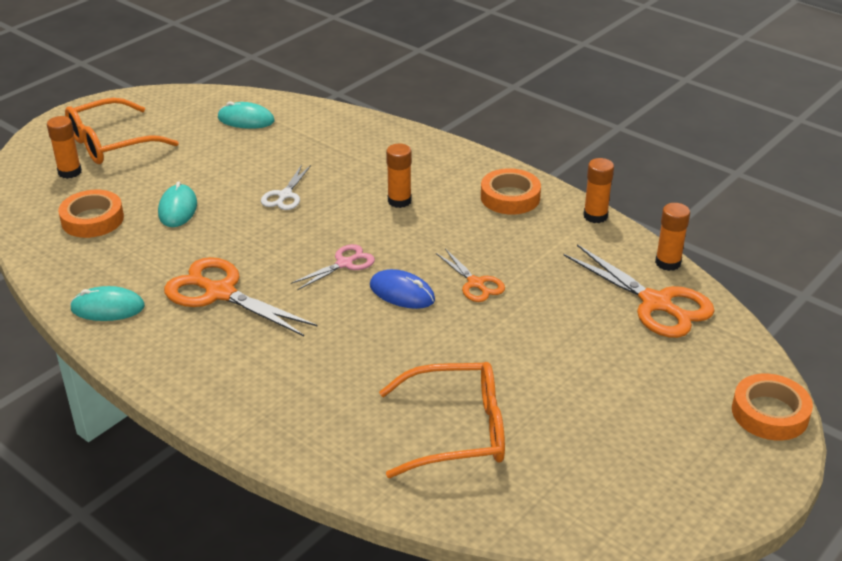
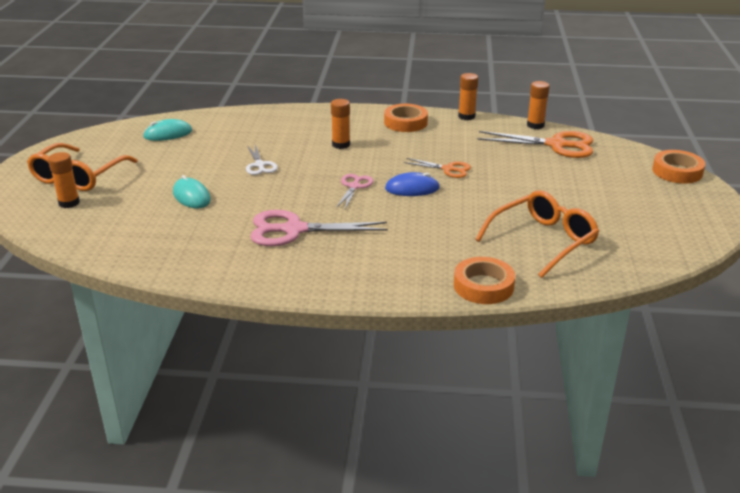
camera: 35 degrees left, 5 degrees down
orange tape [58,190,124,238] -> orange tape moved to [454,257,515,304]
turquoise mouse [70,286,145,321] -> none
orange scissors [164,257,318,336] -> pink scissors [250,210,388,246]

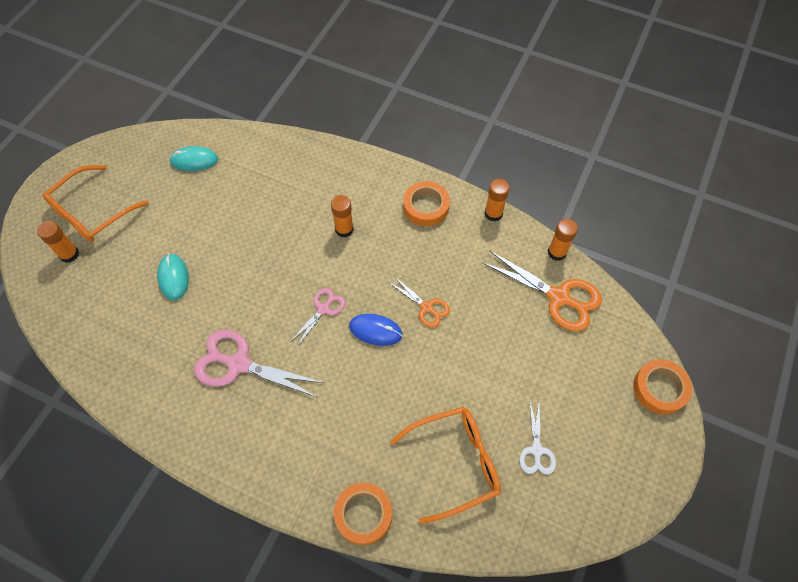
camera: 20 degrees right, 30 degrees up
white scissors [246,145,278,175] -> white scissors moved to [519,402,556,475]

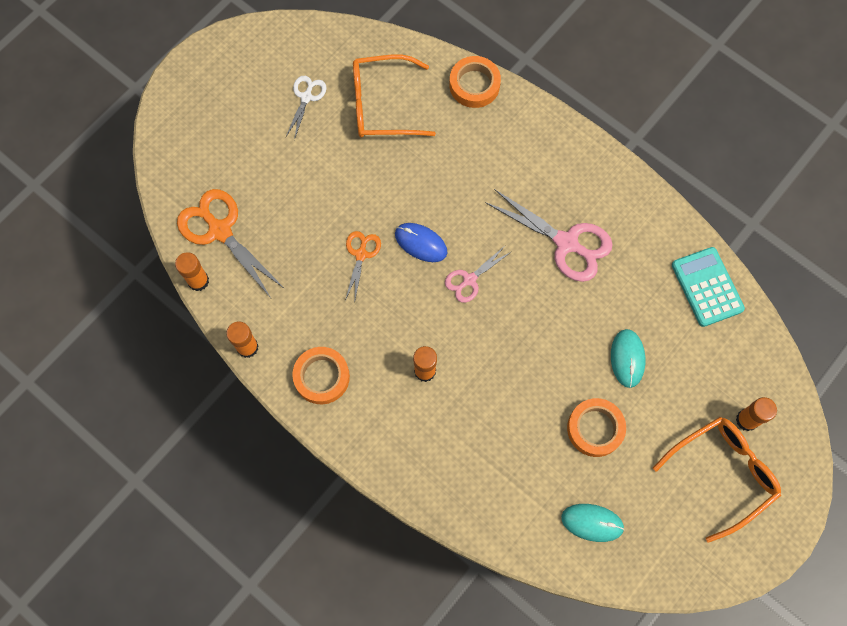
camera: 165 degrees left, 10 degrees up
orange scissors [390,276,450,328] -> orange scissors turned 45 degrees clockwise [345,231,381,301]
orange tape [633,359,692,415] -> orange tape moved to [567,398,626,457]
none -> turquoise calculator [672,247,745,327]

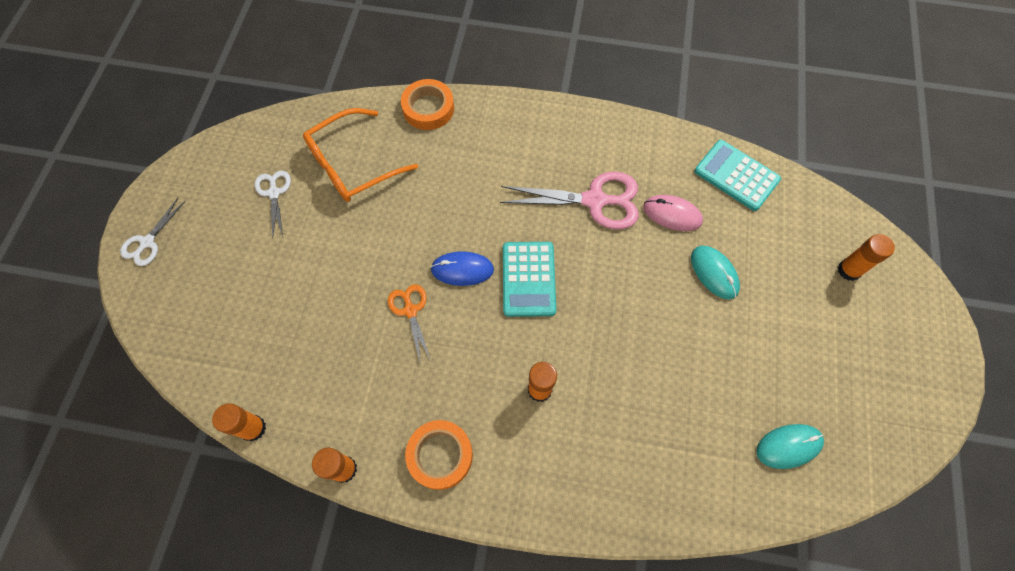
camera: 30 degrees left, 5 degrees down
orange scissors [177,189,285,298] -> none
pink scissors [445,246,511,303] -> turquoise calculator [503,242,556,317]
orange tape [567,398,626,457] -> none
orange glasses [653,417,781,543] -> none
none -> white scissors [120,198,185,266]
none -> pink mouse [643,195,703,231]

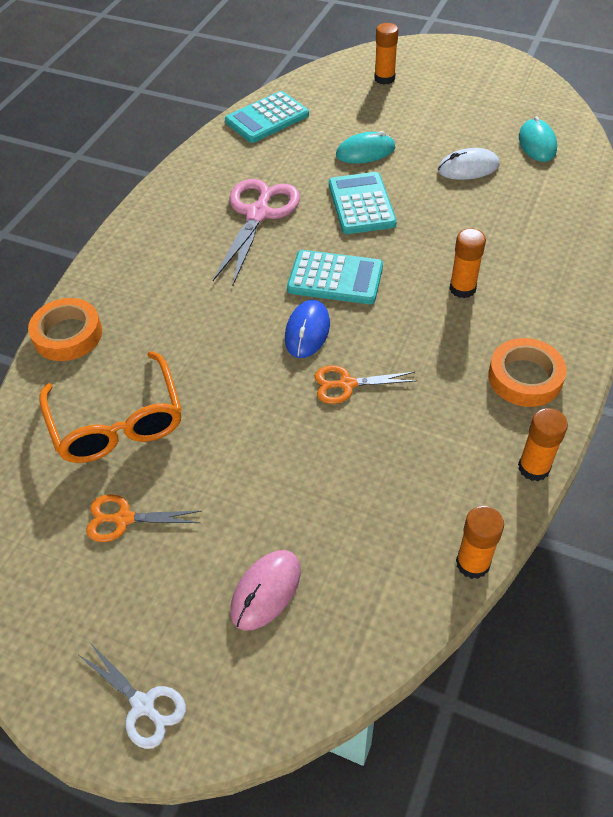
camera: 75 degrees left, 15 degrees down
white scissors [255,171,291,239] -> orange scissors [86,494,202,542]
pink mouse [643,195,703,231] -> pink mouse moved to [230,550,301,631]
none -> turquoise calculator [329,172,397,234]
none -> white mouse [438,148,500,180]

